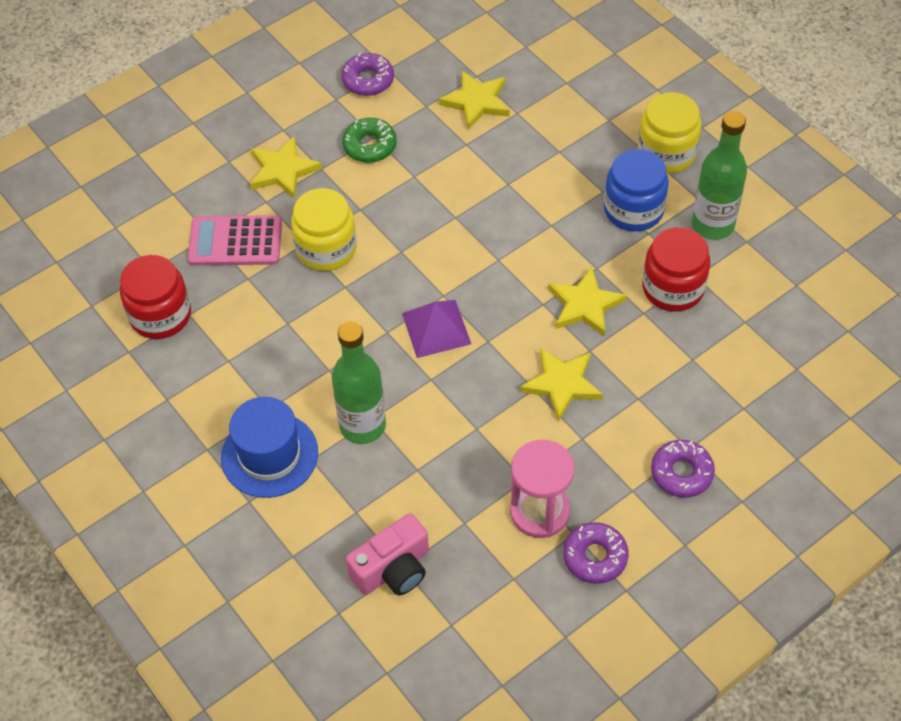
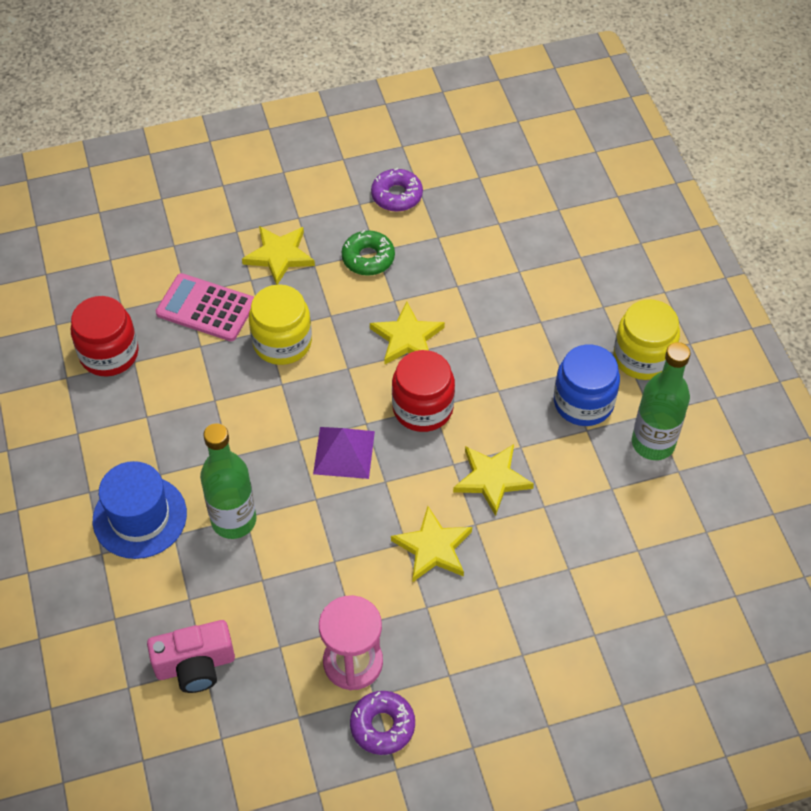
camera: 20 degrees right, 0 degrees up
yellow star [439,71,510,130] -> yellow star moved to [370,302,445,365]
red jar [642,227,710,312] -> red jar moved to [392,350,455,432]
purple donut [651,440,715,498] -> none

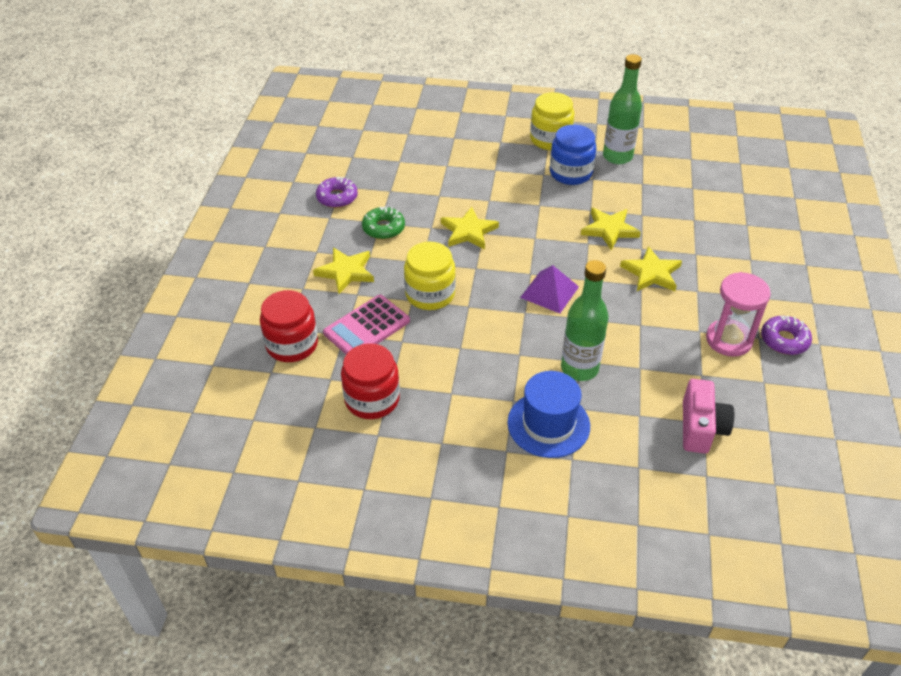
camera: 65 degrees left, 10 degrees down
red jar [392,350,455,432] -> red jar moved to [260,290,318,362]

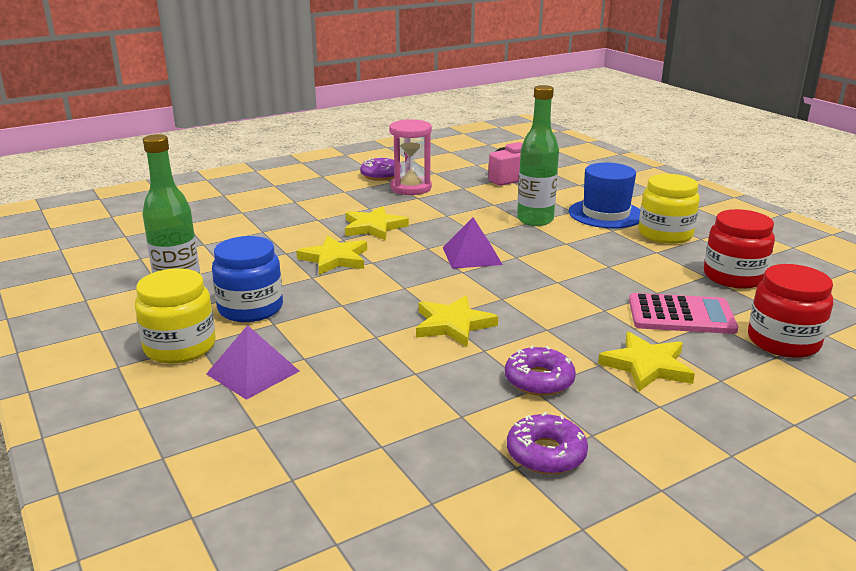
camera: 130 degrees left, 20 degrees down
green donut [362,207,405,239] -> purple donut [505,345,576,396]
yellow jar [404,242,456,310] -> yellow jar moved to [639,174,700,244]
none -> purple pyramid [206,325,299,400]

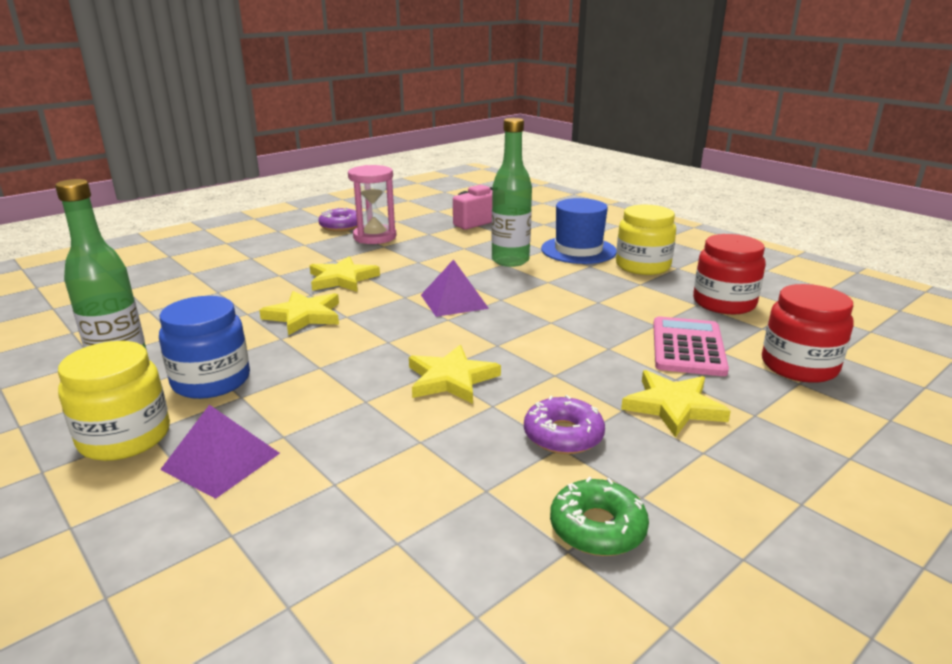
camera: 10 degrees left, 0 degrees up
purple donut [507,412,588,474] -> green donut [550,477,649,556]
pink calculator [629,293,738,334] -> pink calculator turned 75 degrees counterclockwise [653,316,729,376]

